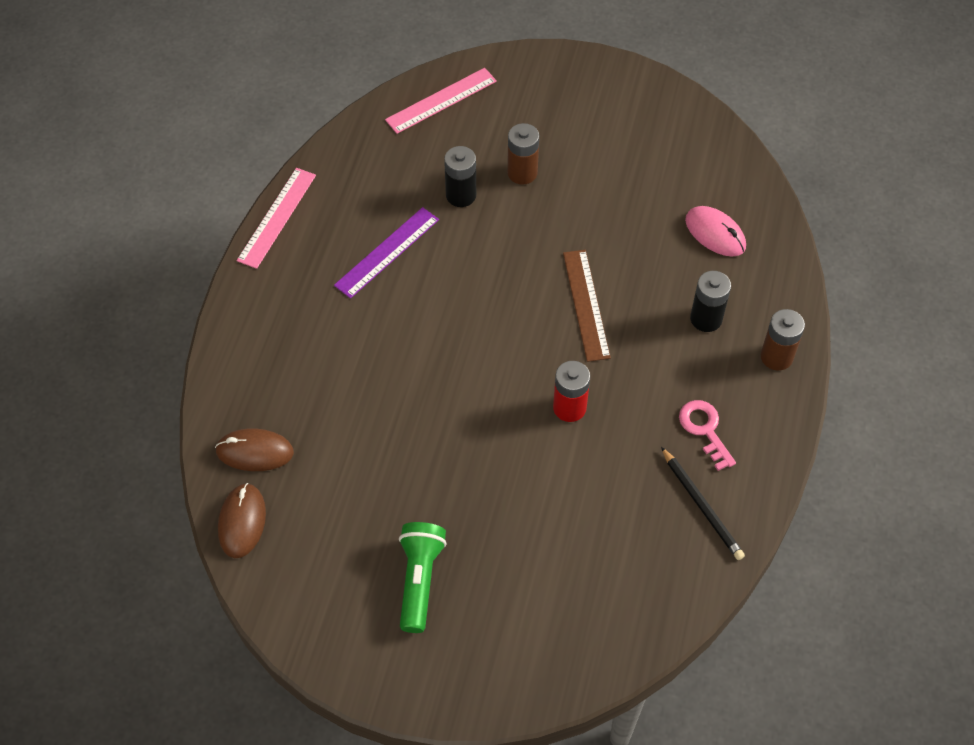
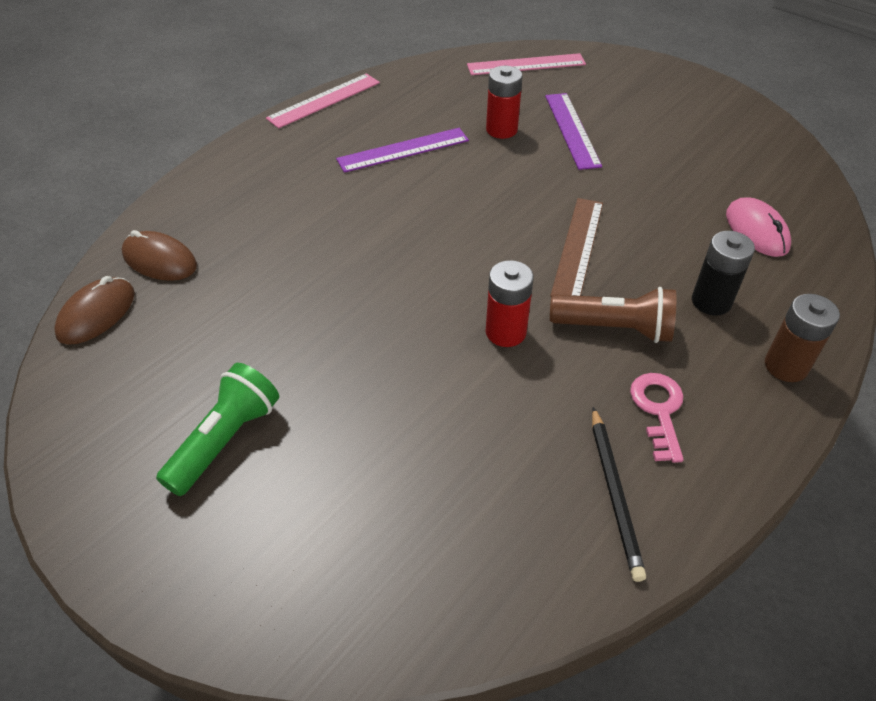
camera: 25 degrees right, 10 degrees down
black battery [444,146,476,207] -> red battery [486,66,523,139]
brown battery [507,123,539,185] -> purple ruler [545,93,602,170]
none -> brown flashlight [550,287,676,343]

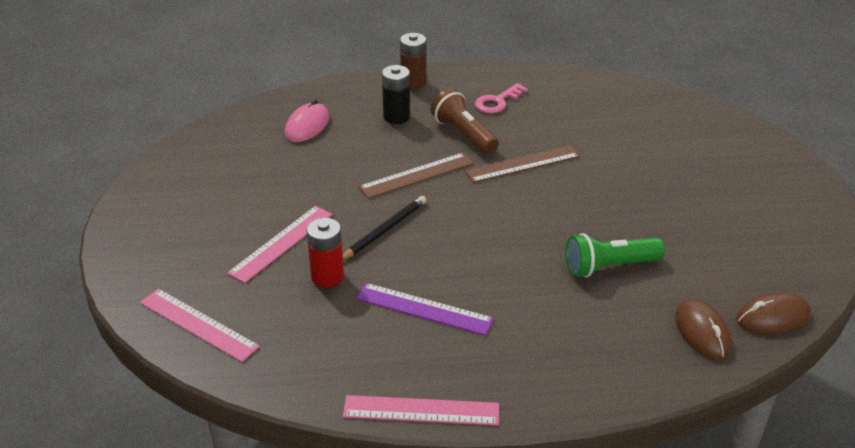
camera: 135 degrees left, 10 degrees down
green flashlight [156,363,279,496] -> green flashlight moved to [565,233,665,277]
red battery [486,260,534,347] -> brown ruler [465,145,580,183]
purple ruler [545,93,602,170] -> pink ruler [227,206,332,283]
black pencil [592,407,646,582] -> black pencil moved to [343,196,426,260]

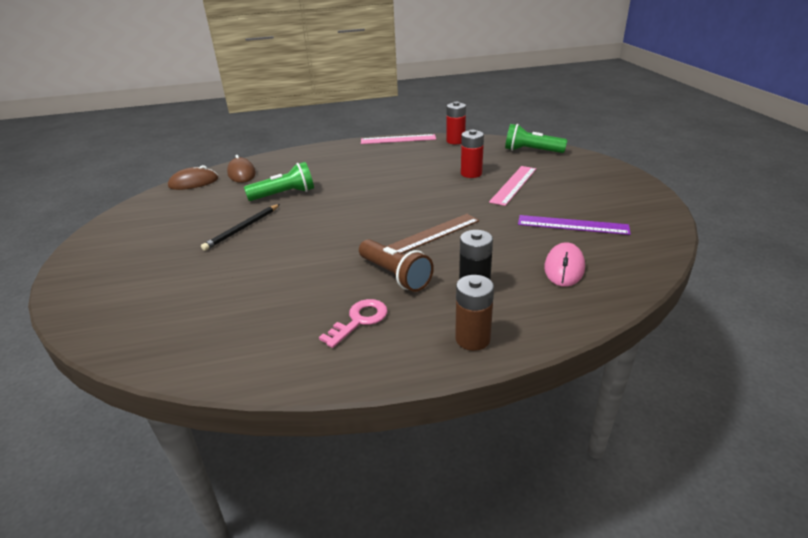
camera: 175 degrees right, 5 degrees down
pink ruler [140,289,260,362] -> green flashlight [505,124,567,153]
black pencil [343,196,426,260] -> black pencil moved to [201,204,280,251]
purple ruler [356,283,494,336] -> purple ruler moved to [518,215,631,235]
brown ruler [465,145,580,183] -> none
none -> red battery [446,102,466,144]

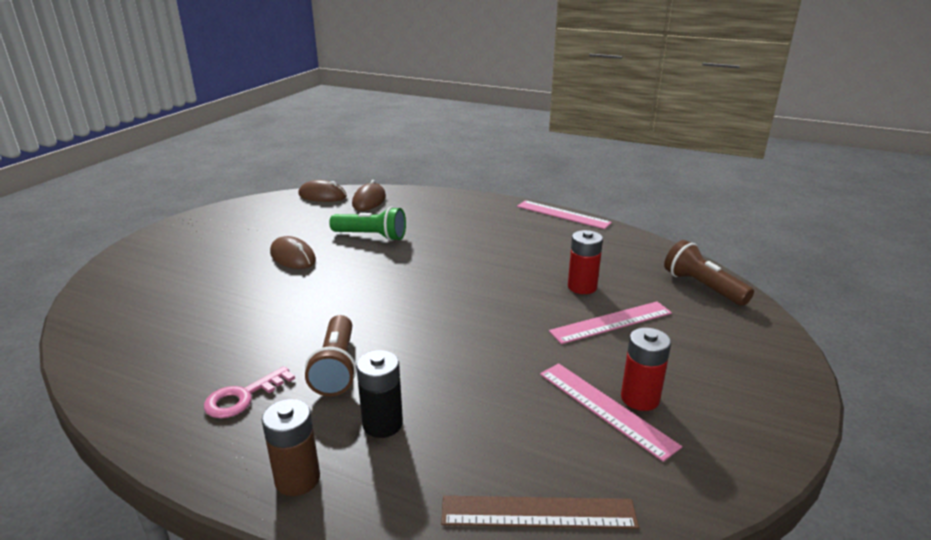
camera: 35 degrees right, 5 degrees down
black pencil [201,204,280,251] -> brown mouse [270,236,316,269]
pink key [319,299,388,348] -> pink key turned 150 degrees clockwise [204,366,295,418]
brown ruler [386,214,479,253] -> brown ruler moved to [441,496,639,529]
red battery [446,102,466,144] -> red battery moved to [621,328,671,411]
green flashlight [505,124,567,153] -> brown flashlight [664,240,754,306]
purple ruler [518,215,631,235] -> pink ruler [540,363,682,462]
pink mouse [544,242,585,287] -> none

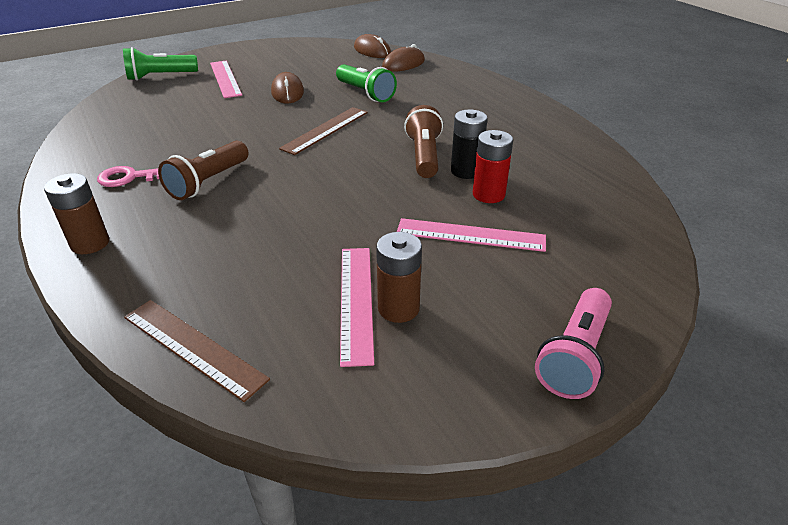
camera: 35 degrees right, 10 degrees up
black battery [356,350,403,438] -> black battery moved to [451,109,488,179]
pink ruler [517,200,612,229] -> pink ruler moved to [210,61,242,98]
red battery [621,328,671,411] -> brown battery [376,232,422,323]
brown flashlight [664,240,754,306] -> brown flashlight moved to [404,105,443,178]
none -> green flashlight [123,47,198,81]
none -> brown ruler [279,107,368,155]
none -> pink flashlight [535,288,612,399]

